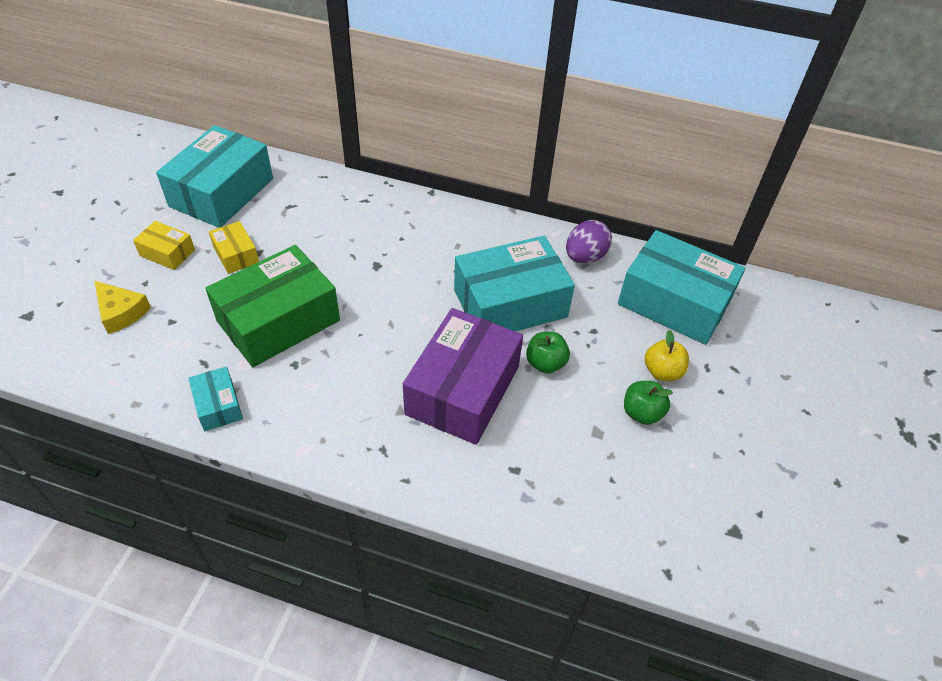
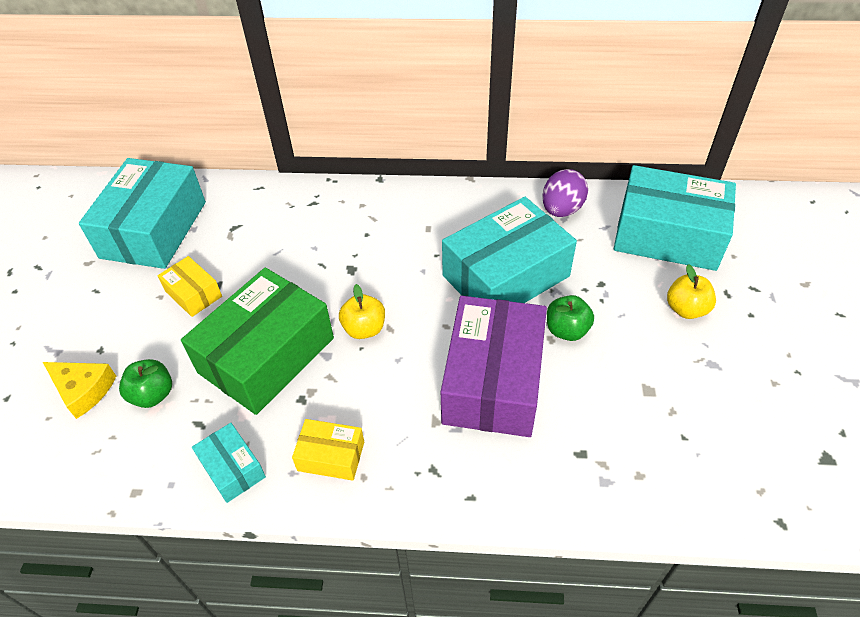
camera: 10 degrees left, 0 degrees up
yellow box [133,221,195,270] -> yellow box moved to [292,419,364,481]
green apple [624,381,673,425] -> green apple moved to [119,359,172,408]
none -> yellow apple [339,284,385,339]

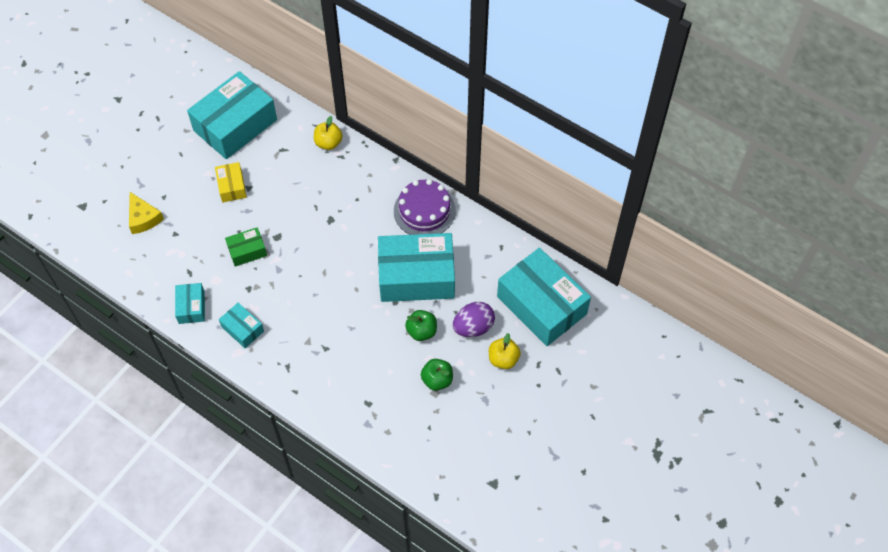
camera: 30 degrees right, 10 degrees up
green apple [119,359,172,408] -> green apple moved to [421,359,453,391]
green box [181,267,334,415] -> green box [225,227,267,267], size x0.47
yellow box [292,419,364,481] -> turquoise box [219,303,264,348]
yellow apple [339,284,385,339] -> yellow apple moved to [314,116,343,150]
purple box [441,296,547,437] -> none
purple egg [542,169,588,217] -> purple egg moved to [453,302,495,337]
none -> purple cake [394,179,456,235]

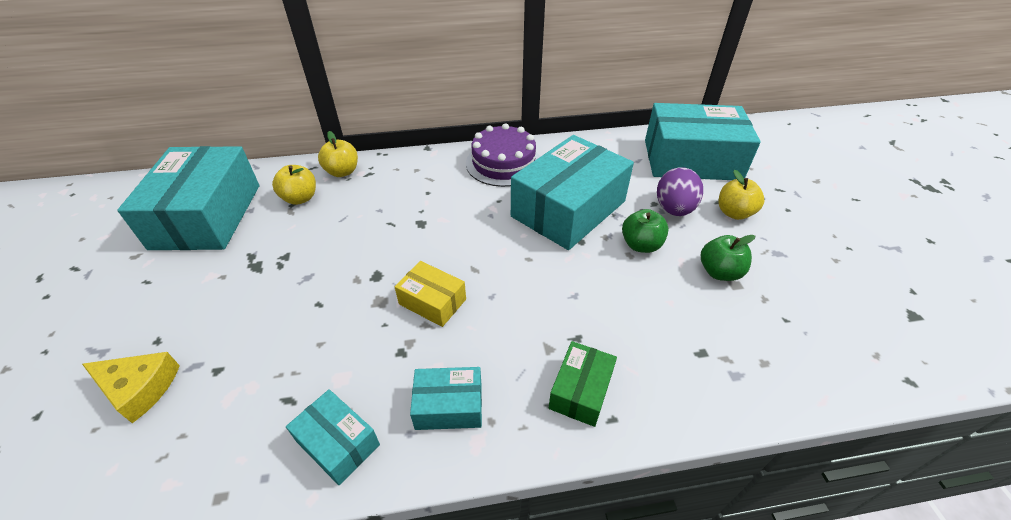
camera: 45 degrees left, 15 degrees down
yellow box [215,162,247,203] -> yellow box moved to [395,261,466,327]
green box [225,227,267,267] -> green box moved to [549,341,617,427]
none -> yellow apple [272,165,316,205]

